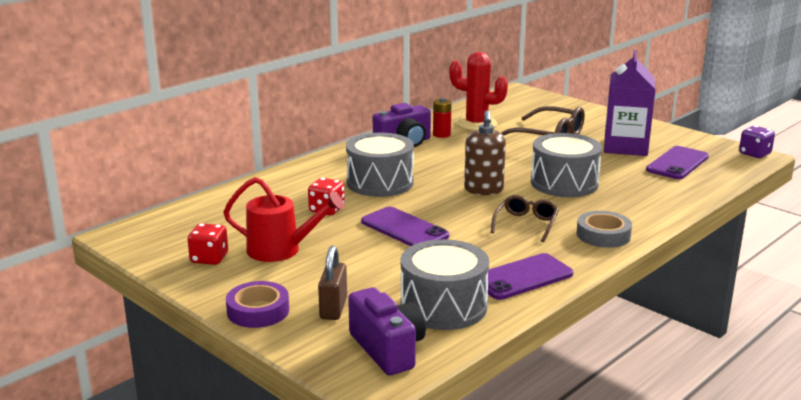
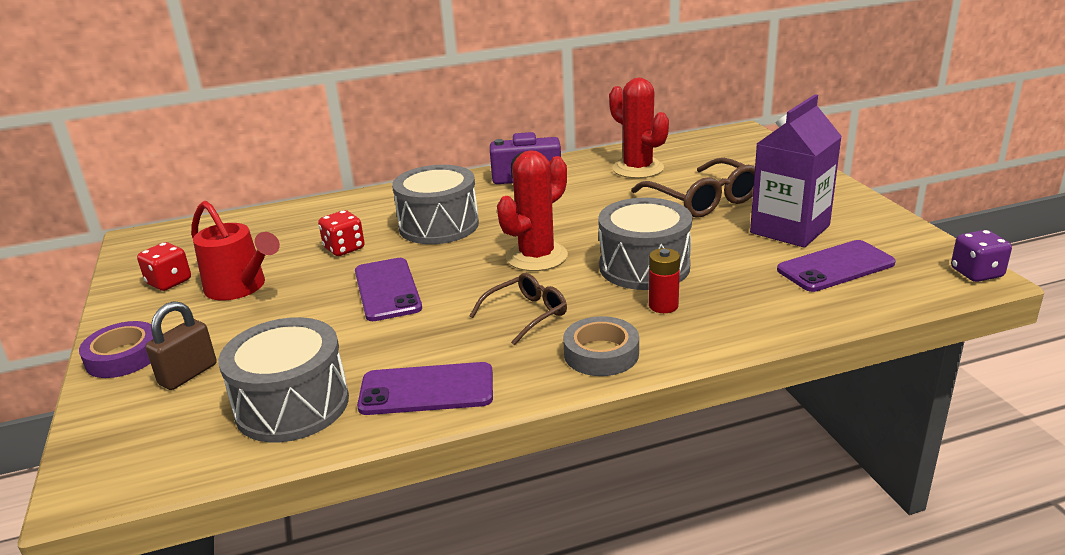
camera: 30 degrees right, 5 degrees up
purple camera [348,287,426,375] -> none
red battery [433,98,452,138] -> red battery moved to [649,248,680,313]
brown soap dispenser [464,110,506,195] -> red cactus [497,150,568,271]

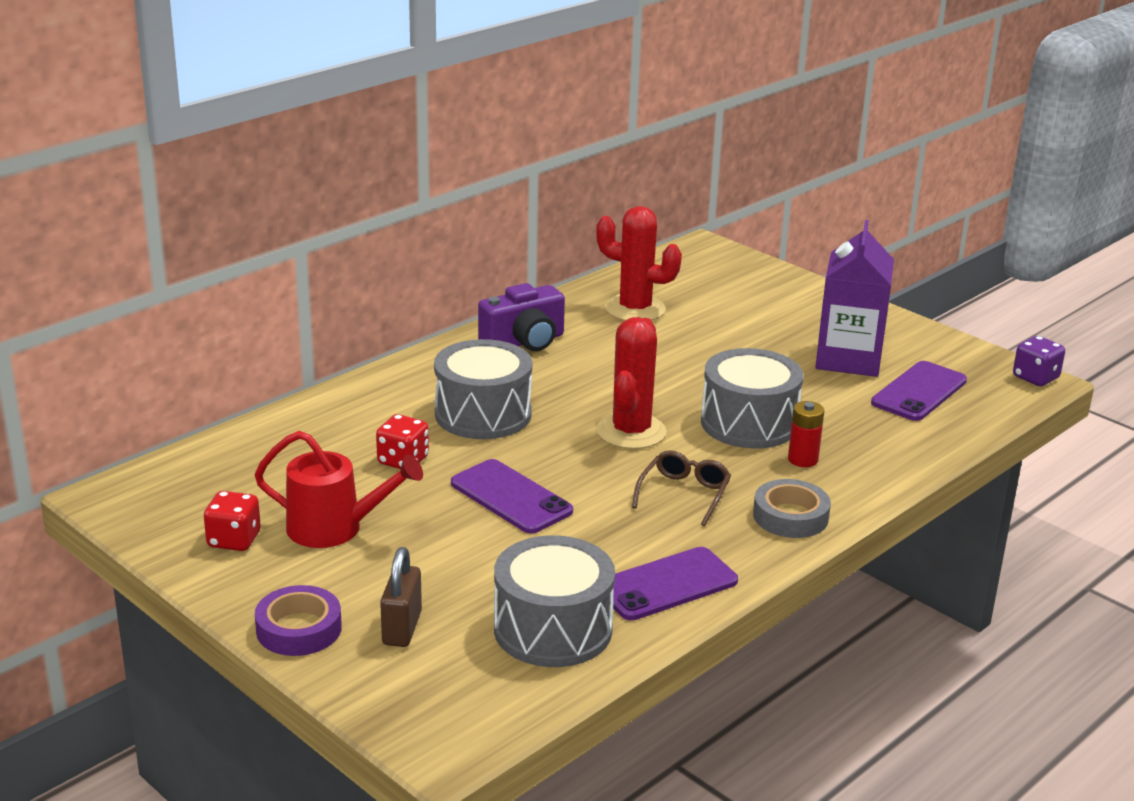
camera: 30 degrees left, 0 degrees up
brown glasses [631,158,755,218] -> none

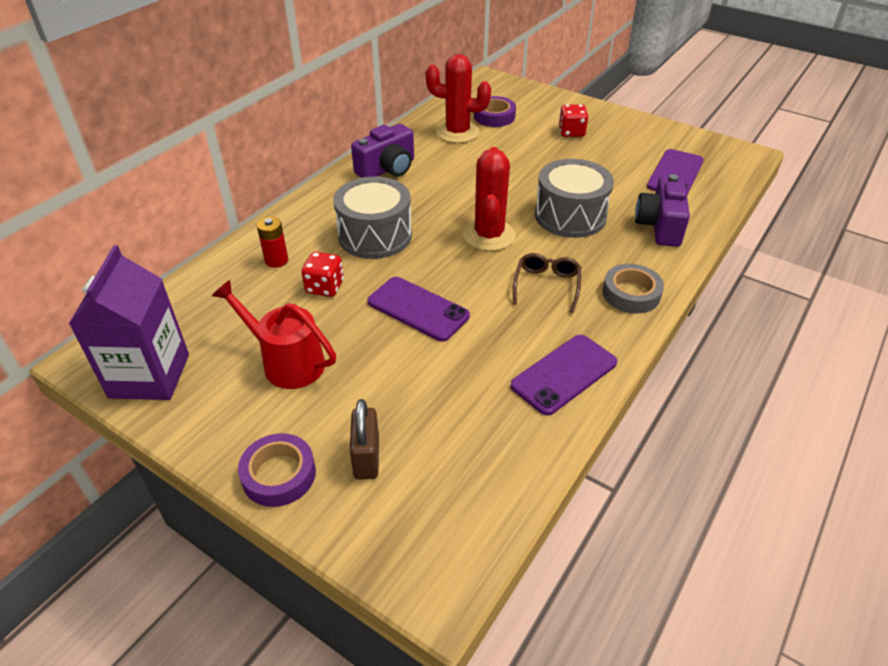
camera: 10 degrees left, 15 degrees up
red dice [204,491,261,551] -> red dice moved to [558,104,588,137]
red watering can [254,431,423,548] -> red watering can turned 150 degrees counterclockwise [212,280,336,389]
grey drum [494,535,615,667] -> none
red battery [788,401,824,467] -> red battery moved to [257,217,288,268]
purple carton [815,220,894,377] -> purple carton moved to [69,245,189,400]
purple dice [1013,336,1065,386] -> none
none -> purple tape [474,96,516,127]
none -> purple camera [635,174,690,247]

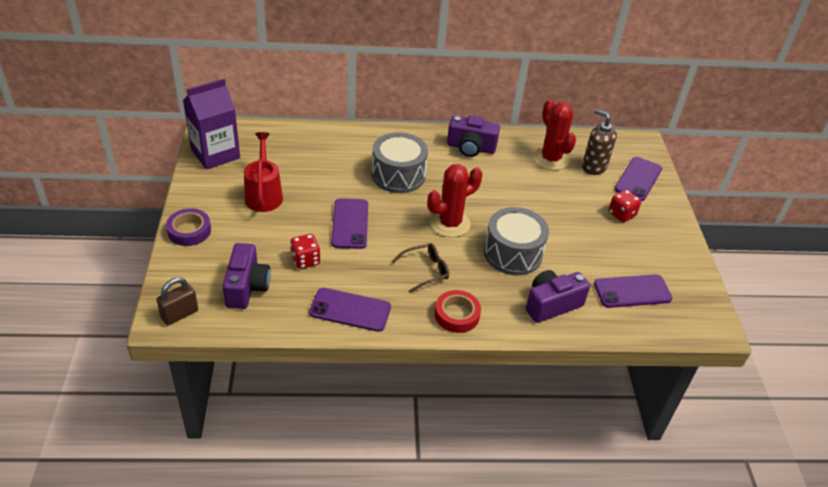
camera: 50 degrees right, 0 degrees up
red battery [257,217,288,268] -> none
red dice [301,252,344,297] -> red dice moved to [290,234,321,269]
brown padlock [350,399,379,480] -> brown padlock moved to [157,277,198,326]
purple tape [474,96,516,127] -> brown soap dispenser [582,109,617,175]
grey tape [602,264,664,314] -> red tape [435,290,481,333]
none -> purple camera [222,243,271,309]
none -> purple phone [615,157,662,201]

